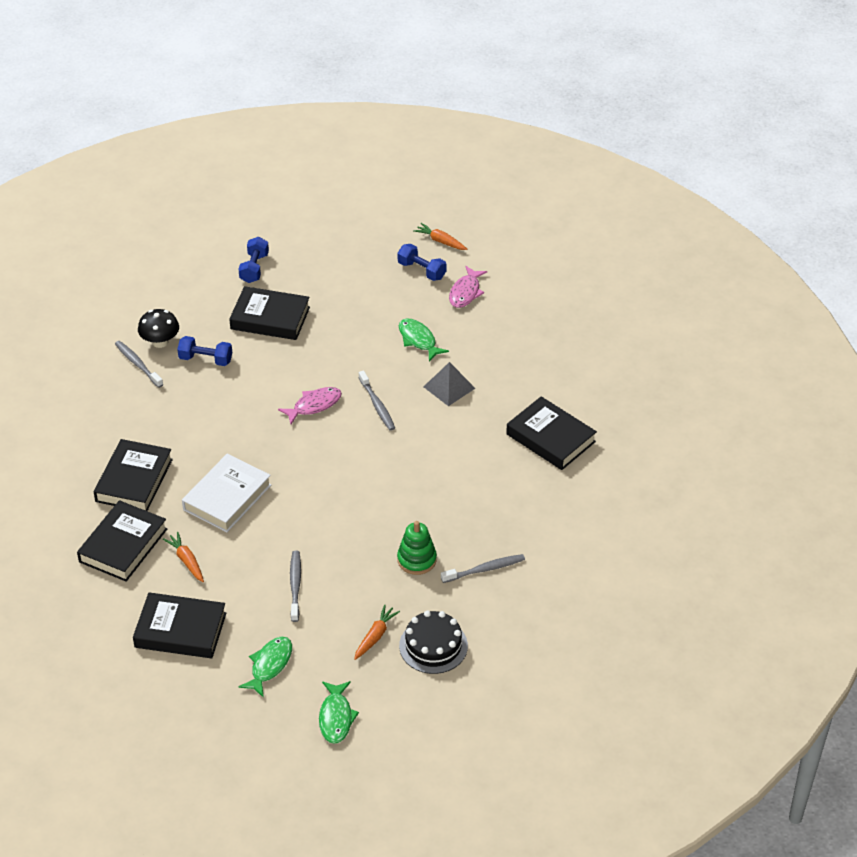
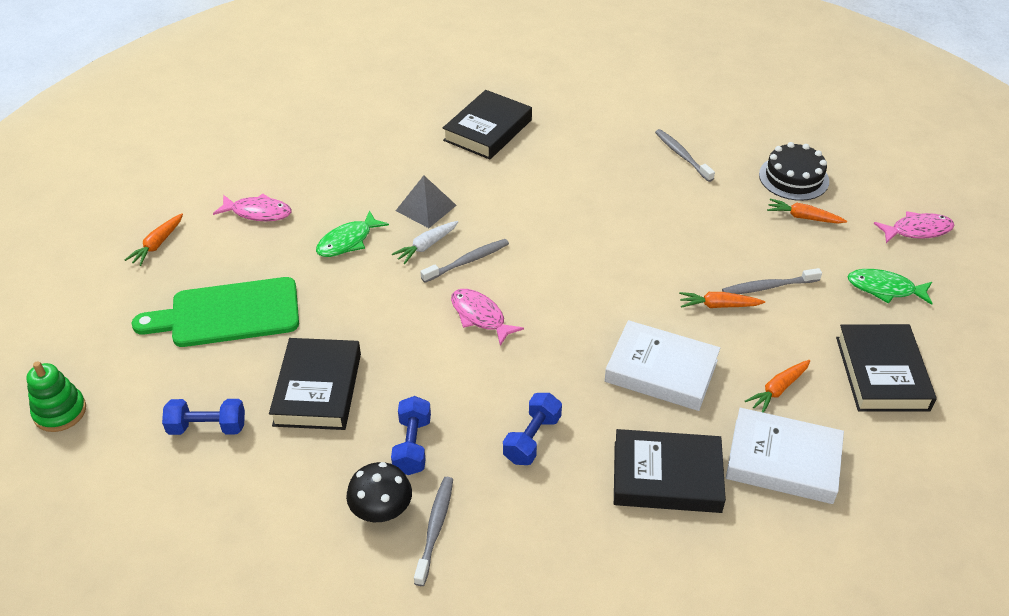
camera: 100 degrees left, 0 degrees up
black book [77,500,167,582] -> white book [726,408,844,504]
grey toothbrush [115,341,163,388] -> grey toothbrush turned 150 degrees clockwise [414,477,453,586]
green fish [319,681,359,744] -> pink fish [874,211,955,243]
green stacking toy [397,521,437,575] -> green stacking toy moved to [27,361,86,432]
blue dumbbell [398,244,446,281] -> blue dumbbell moved to [503,393,562,465]
none -> green cutting board [132,277,299,347]
none -> white carrot [392,221,458,264]
none -> orange carrot [679,292,765,308]

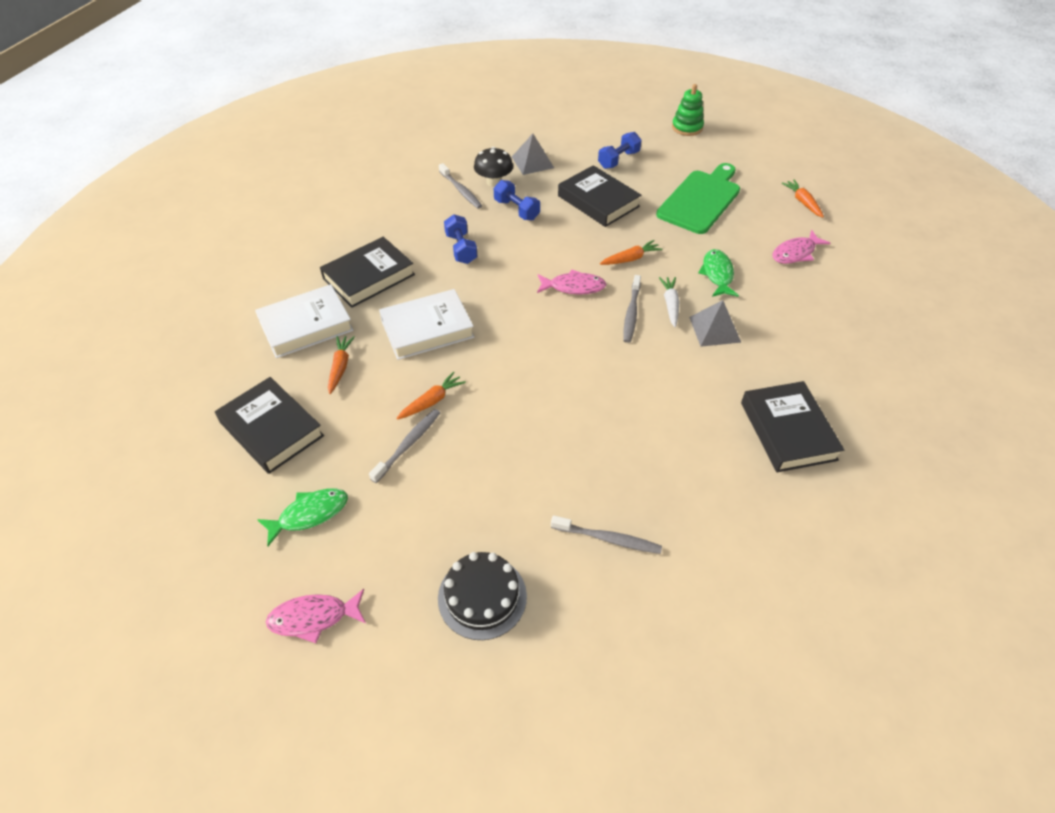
camera: 135 degrees right, 5 degrees up
orange carrot [767,199,847,224] -> orange carrot moved to [600,240,663,265]
pink fish [874,211,955,243] -> pink fish turned 45 degrees clockwise [266,589,366,643]
none -> grey pyramid [512,134,554,175]

